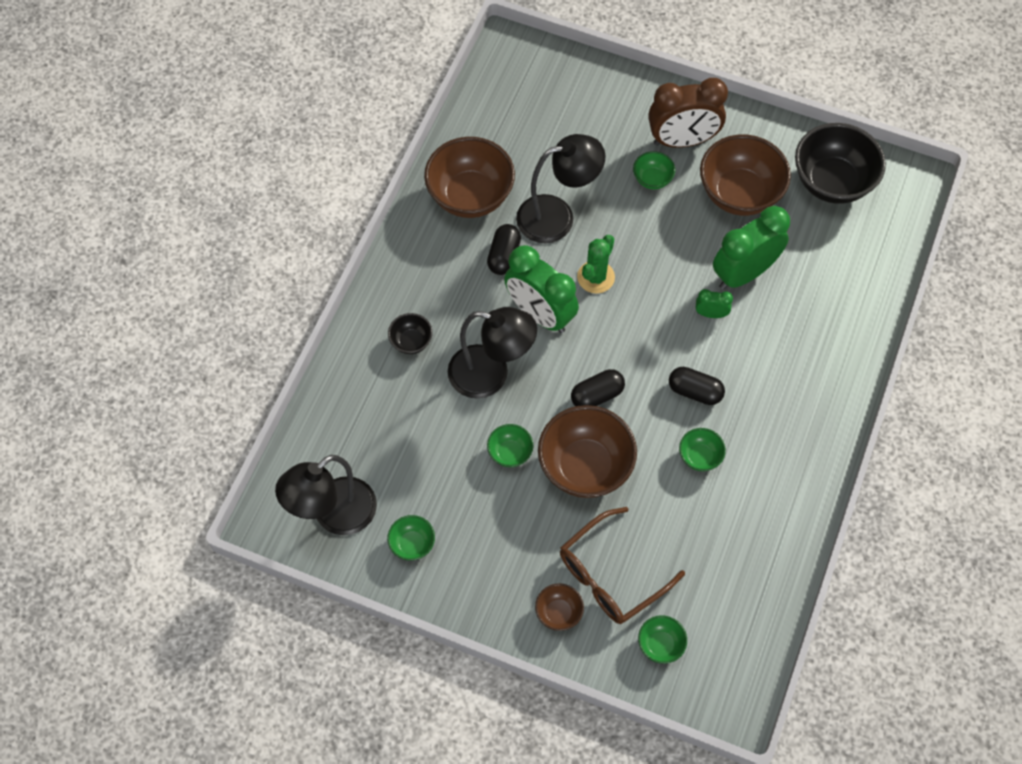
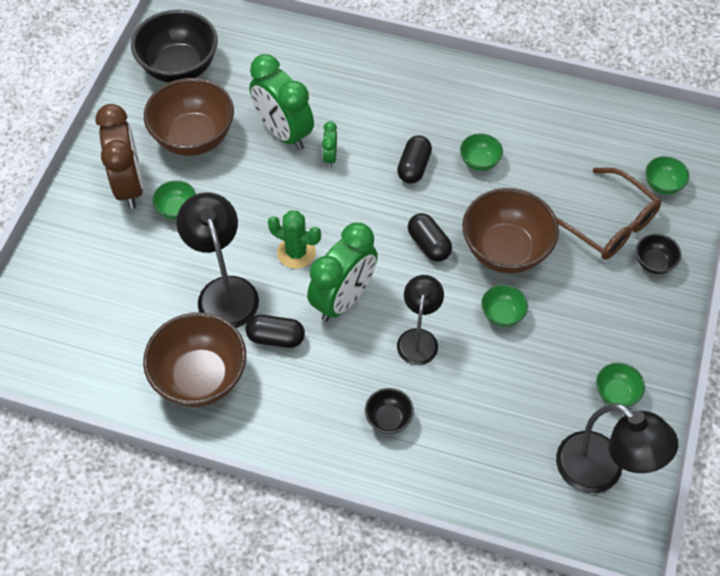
camera: 95 degrees left, 5 degrees down
black lamp [448,307,537,399] -> black lamp [397,275,444,365], size x0.66
brown bowl [535,583,584,631] -> black bowl [636,234,682,274]

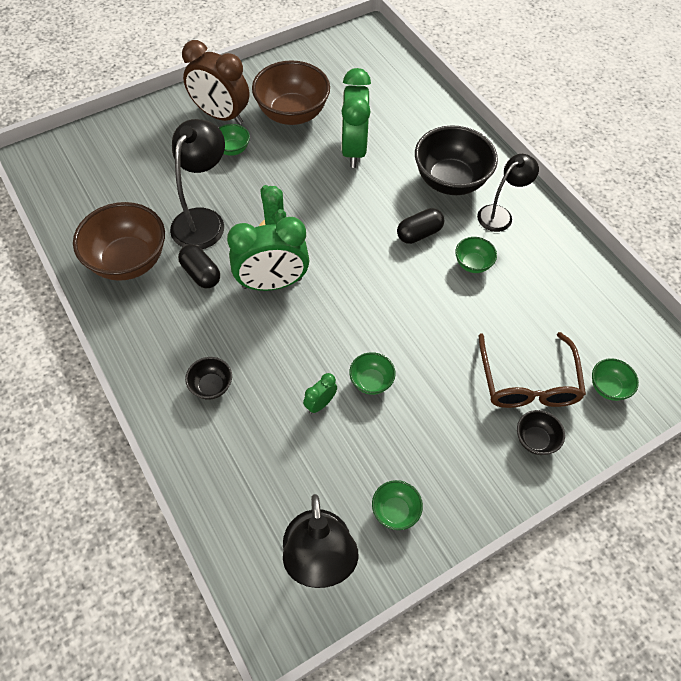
camera: 40 degrees right, 0 degrees up
brown clock [95,104,143,209] -> brown clock turned 90 degrees clockwise [182,40,249,125]
black bowl [131,10,218,83] -> black bowl moved to [415,125,498,195]
green clock [322,121,337,167] -> green clock moved to [303,373,337,414]
black lamp [397,275,444,365] -> black lamp moved to [477,154,539,232]
black capsule [408,213,452,262] -> none
brown bowl [462,188,559,273] -> none

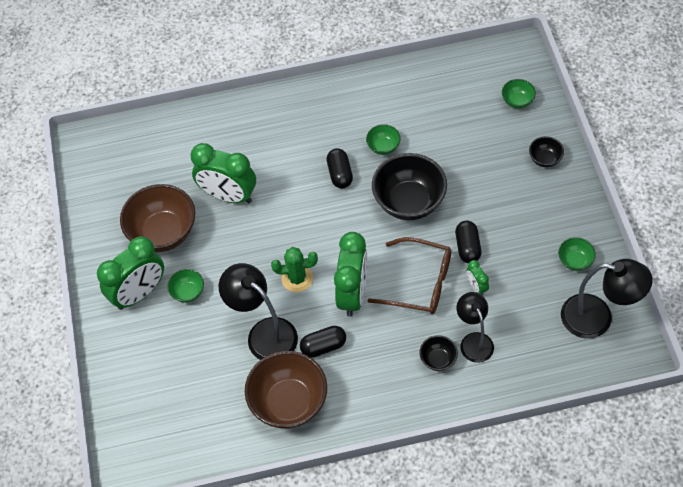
camera: 65 degrees left, 0 degrees up
brown clock [182,40,249,125] -> green clock [97,236,164,310]
green bowl [349,352,396,395] -> black capsule [455,221,482,263]
black bowl [415,125,498,195] -> black bowl moved to [372,153,447,220]
black lamp [477,154,539,232] -> black lamp moved to [457,292,494,363]
brown glasses [478,332,586,408] -> brown glasses moved to [368,237,451,314]

